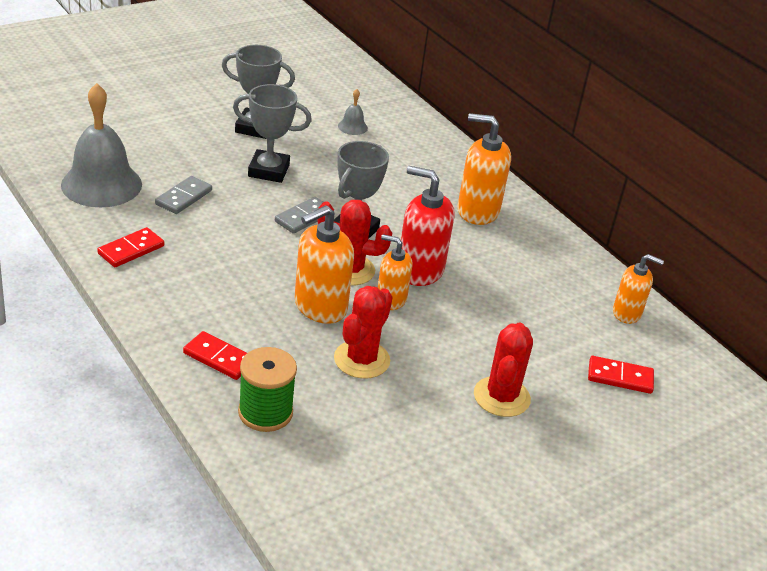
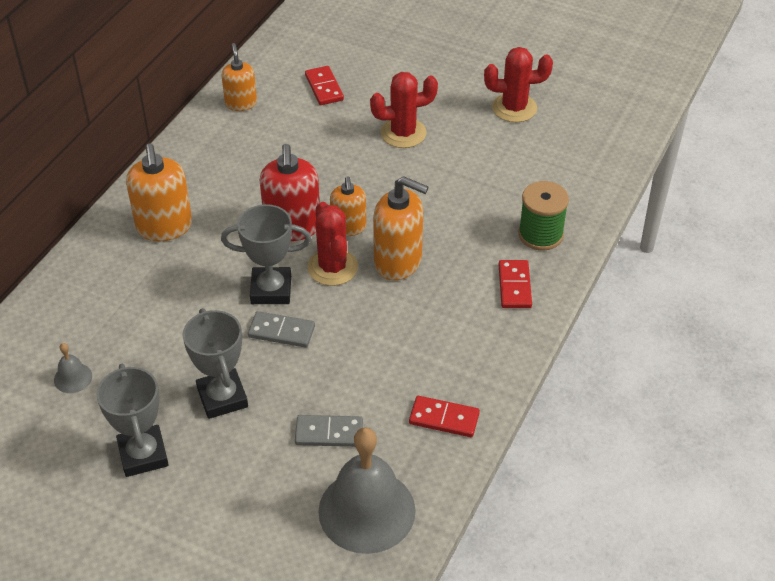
camera: 115 degrees left, 10 degrees up
red cactus [334,286,393,379] -> red cactus moved to [484,47,553,122]

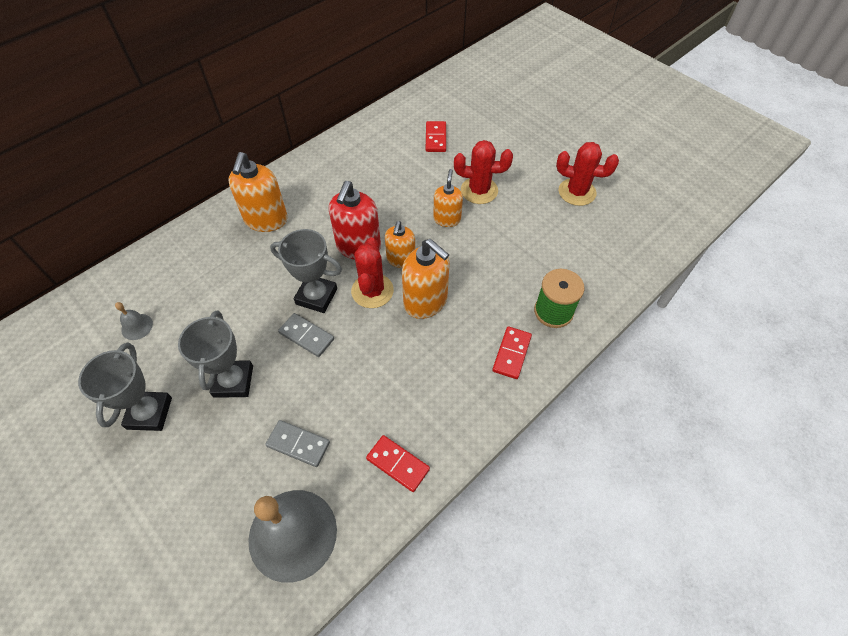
camera: 20 degrees right, 10 degrees up
orange soap dispenser [222,43,257,111] -> orange soap dispenser moved to [433,169,463,227]

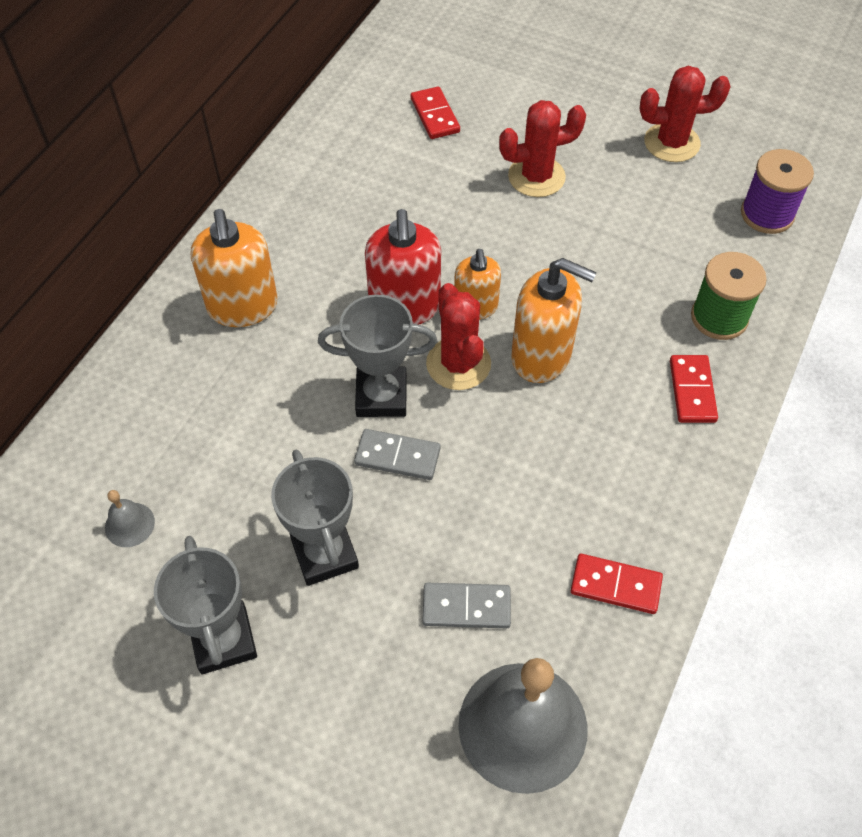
camera: 20 degrees left, 0 degrees up
orange soap dispenser [433,169,463,227] -> none
none -> purple spool [741,149,814,234]

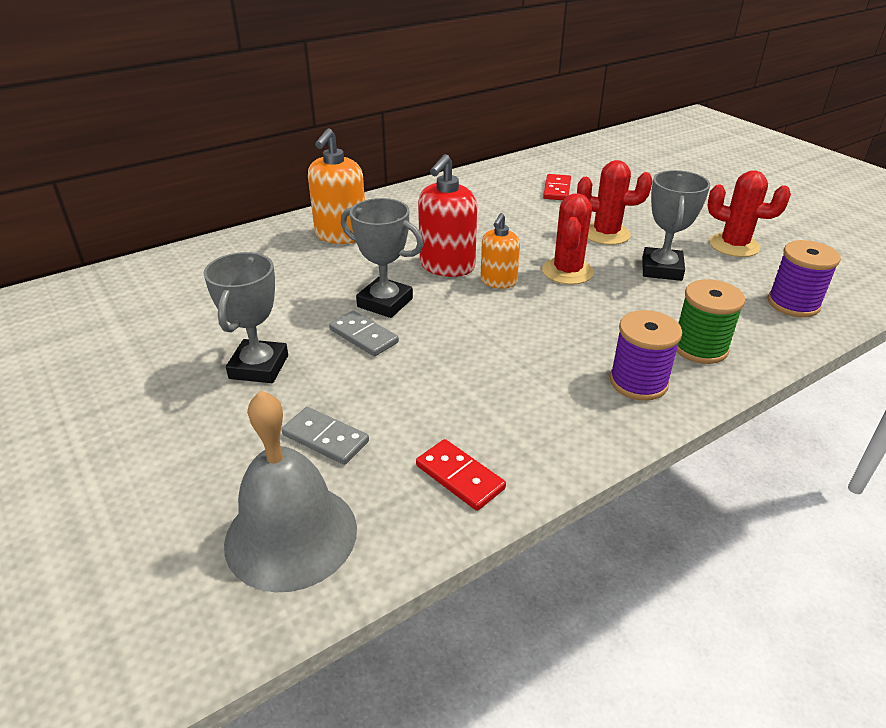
camera: 30 degrees right, 20 degrees down
grey bell [105,490,155,547] -> none
grey trophy [154,536,257,674] -> grey trophy moved to [642,170,710,281]
red cactus [426,283,491,390] -> red cactus moved to [542,193,594,285]
orange soap dispenser [511,258,597,383] -> none
red domino [670,355,718,423] -> purple spool [610,310,682,401]

